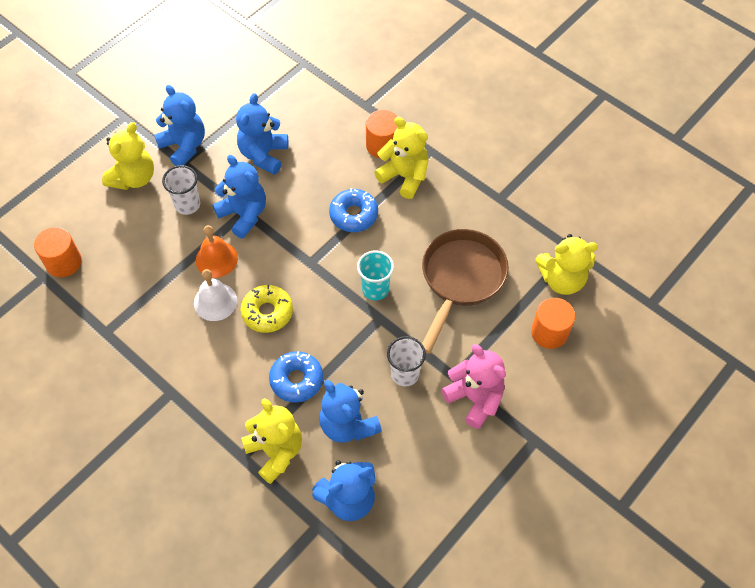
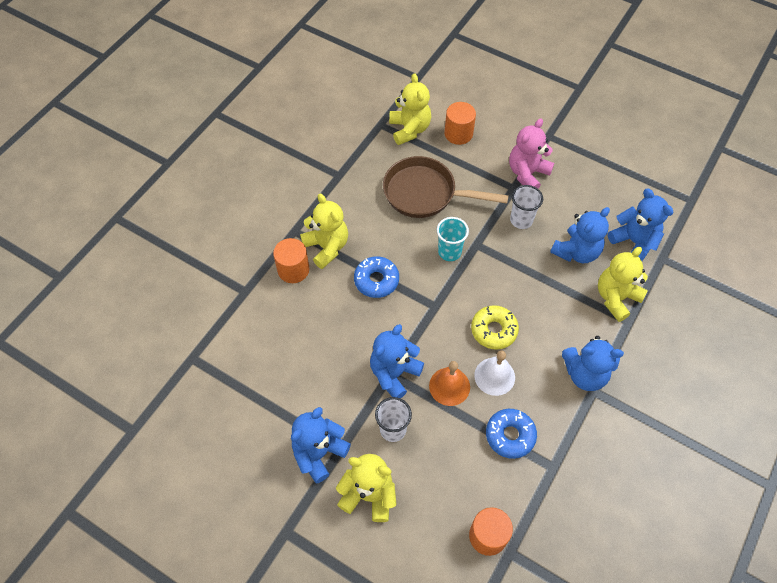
camera: 100 degrees left, 0 degrees up
blue teddy bear [236,93,288,175] -> blue teddy bear moved to [562,336,624,391]
blue donut [269,351,323,402] -> blue donut moved to [486,409,537,459]
yellow teddy bear [374,117,429,199] -> yellow teddy bear turned 120 degrees clockwise [300,193,348,269]

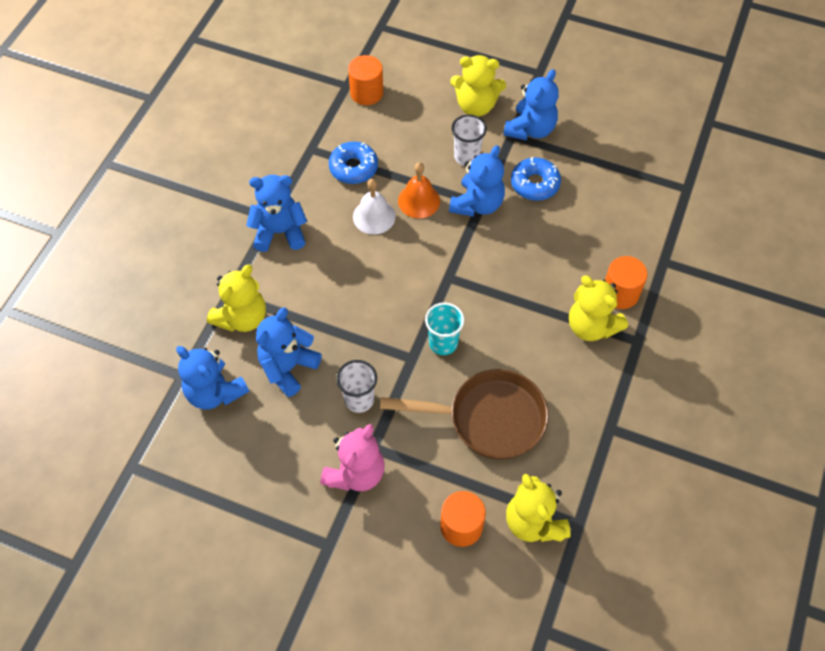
camera: 170 degrees right, 0 degrees up
blue donut [354,256,399,298] -> blue donut moved to [511,157,561,201]
yellow donut [471,305,519,350] -> none

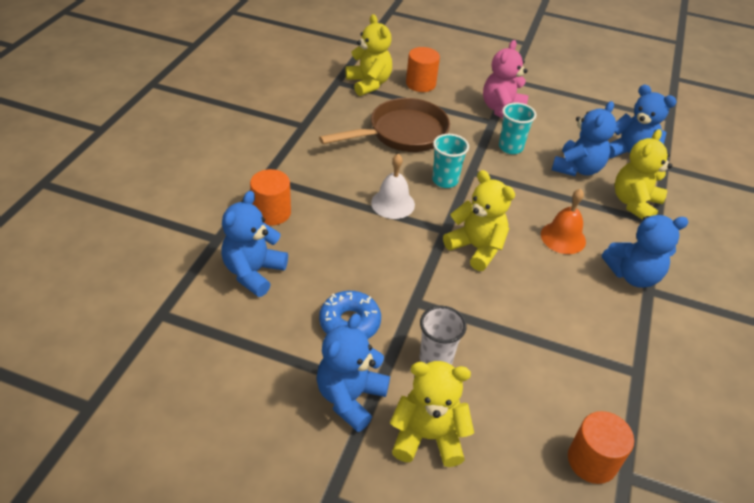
camera: 175 degrees right, 15 degrees down
blue donut [329,142,378,184] -> none
white cup [336,360,377,413] -> turquoise cup [499,102,536,154]
white bell [353,179,396,235] -> white bell moved to [371,154,415,219]
brown pan [380,369,549,460] -> brown pan turned 150 degrees clockwise [319,98,450,152]
orange bell [398,162,440,218] -> orange bell moved to [541,189,586,254]
blue teddy bear [449,145,505,217] -> blue teddy bear moved to [221,191,288,297]
yellow teddy bear [569,276,628,341] -> yellow teddy bear moved to [443,170,515,271]

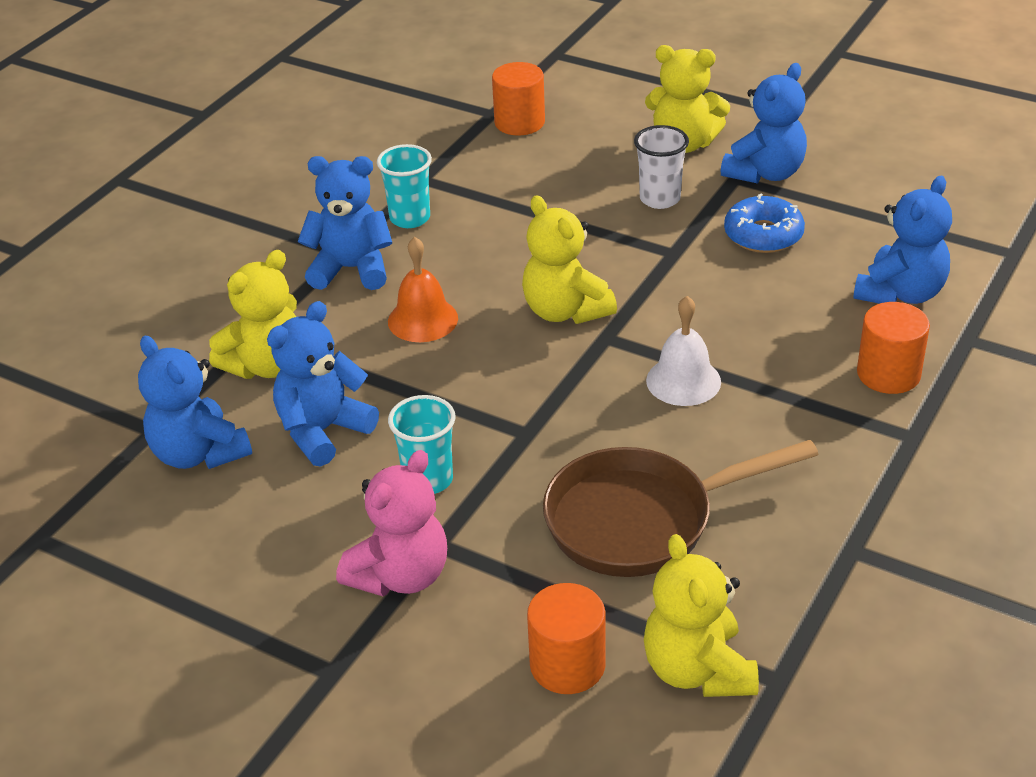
camera: 165 degrees left, 5 degrees down
turquoise cup [432,134,469,188] -> turquoise cup moved to [377,144,432,228]

